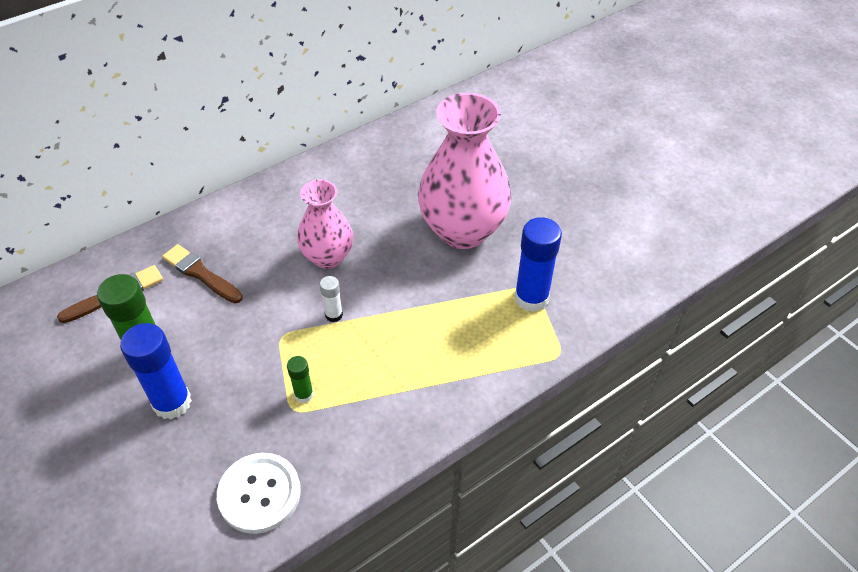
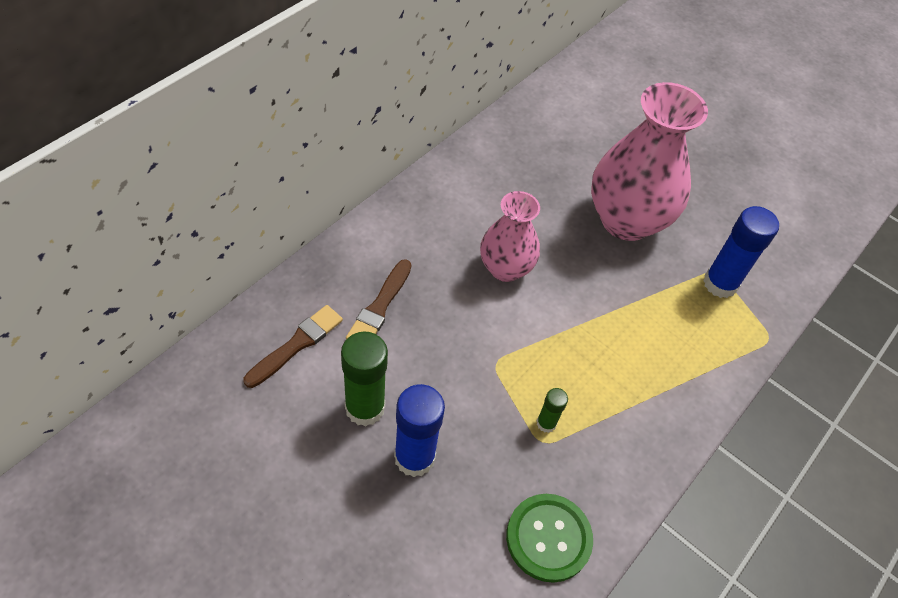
camera: 20 degrees left, 5 degrees up
brown brush [162,244,243,303] -> brown brush turned 90 degrees counterclockwise [346,259,412,340]
white button [217,453,301,534] -> green button [506,494,593,583]
white glue stick [320,276,343,322] -> none

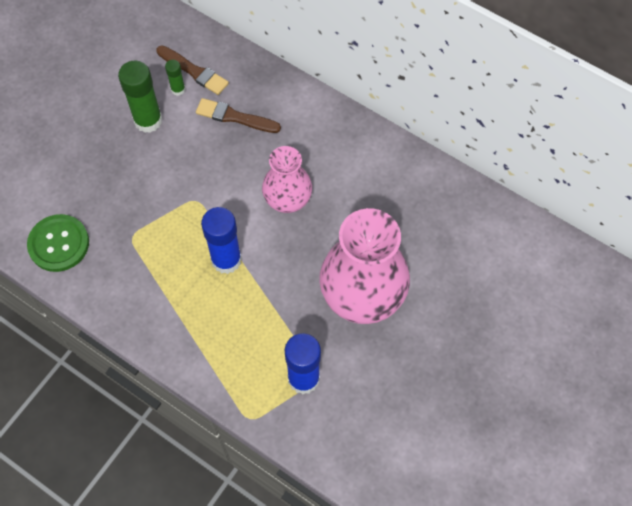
camera: 90 degrees right, 10 degrees up
blue glue stick [394,384,445,477] -> blue glue stick moved to [201,207,242,274]
green glue stick [537,388,568,433] -> green glue stick moved to [165,60,185,96]

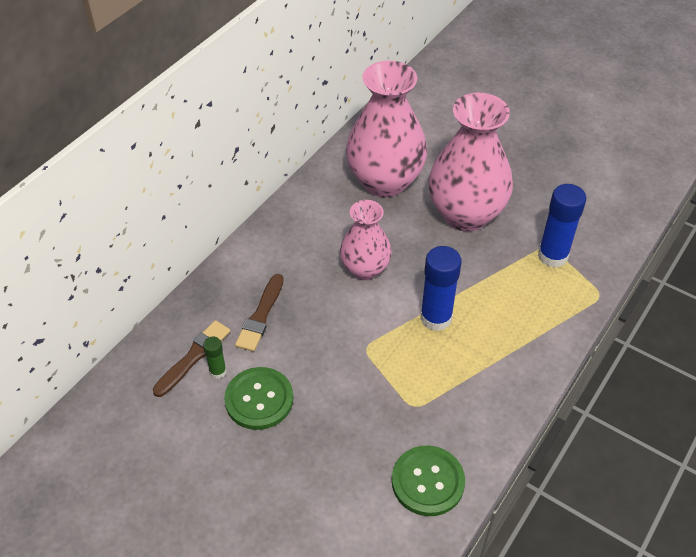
camera: 90 degrees left, 15 degrees down
green glue stick [118,60,162,133] -> green button [224,367,293,430]
none -> pink vase [346,61,427,198]

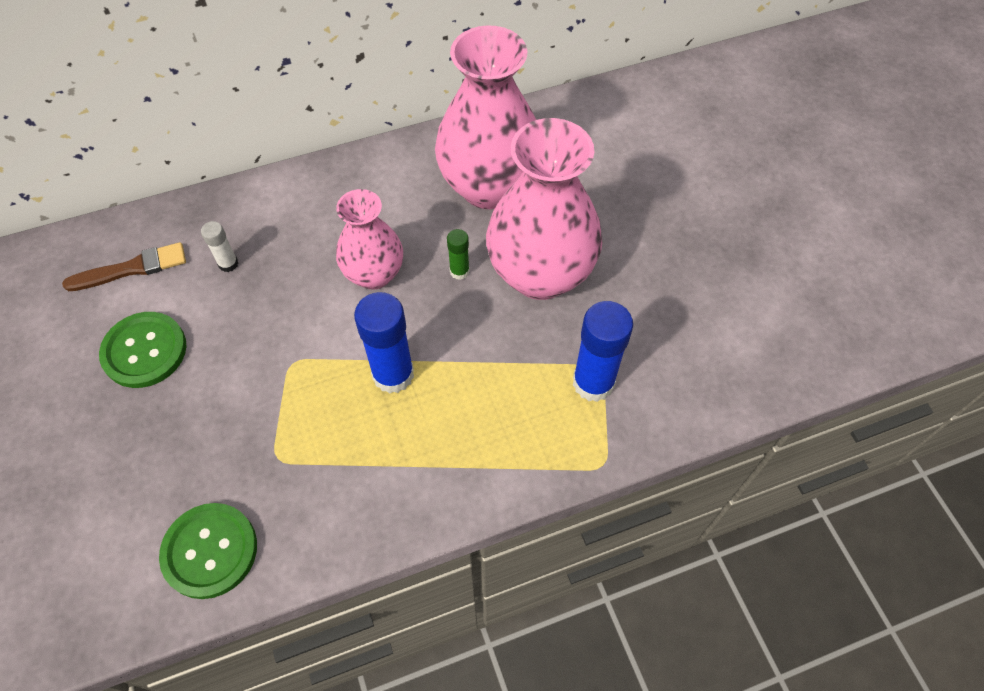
camera: 35 degrees right, 10 degrees up
green glue stick [203,337,226,379] -> green glue stick moved to [447,229,470,280]
brown brush [235,274,284,352] -> white glue stick [201,221,238,272]

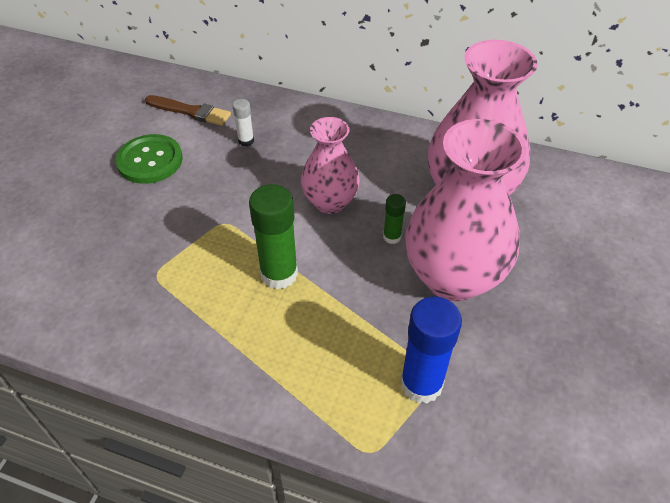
camera: 40 degrees right, 10 degrees down
green button [159,503,257,599] -> none
blue glue stick [354,292,414,394] -> green glue stick [249,184,298,290]

